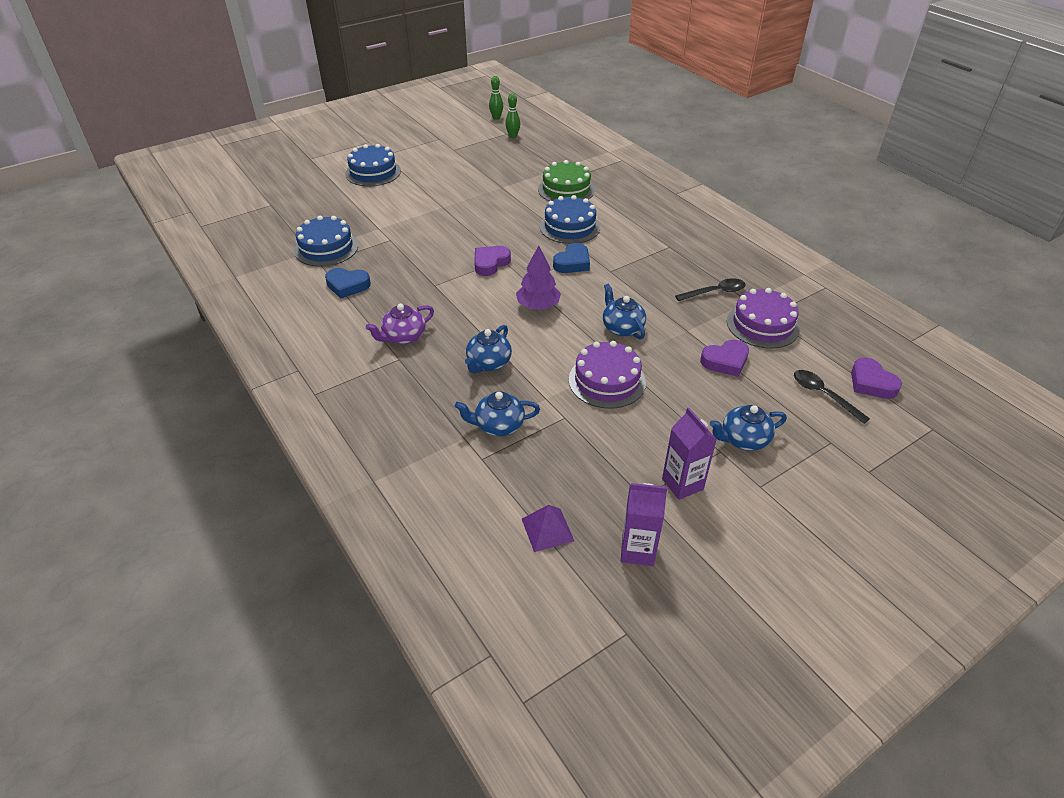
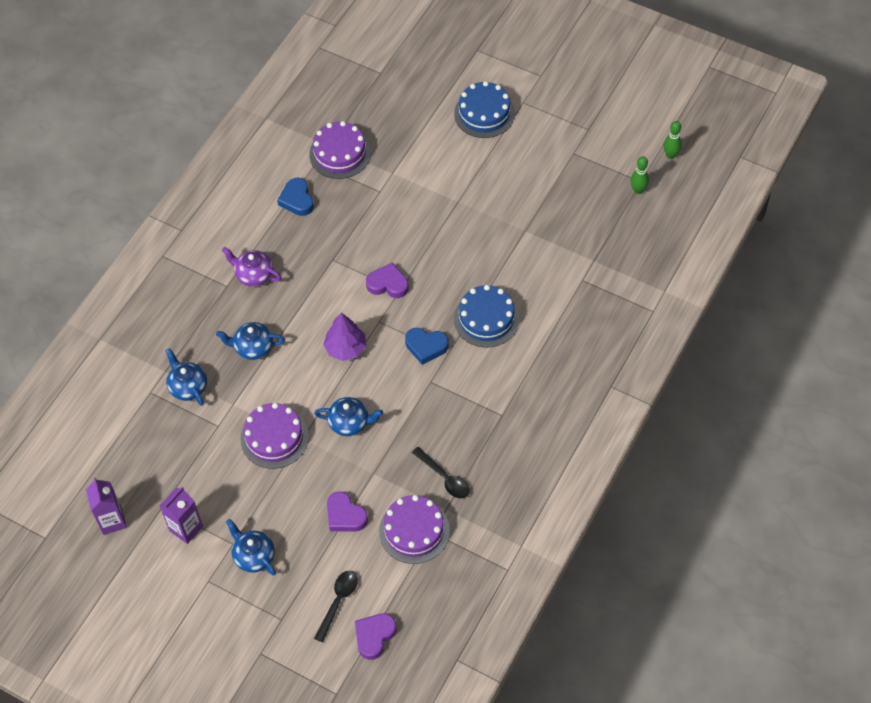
camera: 65 degrees right, 15 degrees up
blue cake [294,216,358,267] -> purple cake [309,121,371,179]
purple pyramid [522,505,574,552] -> none
green cake [538,160,595,201] -> none
blue teapot [603,284,646,339] -> blue teapot turned 60 degrees clockwise [314,397,383,436]

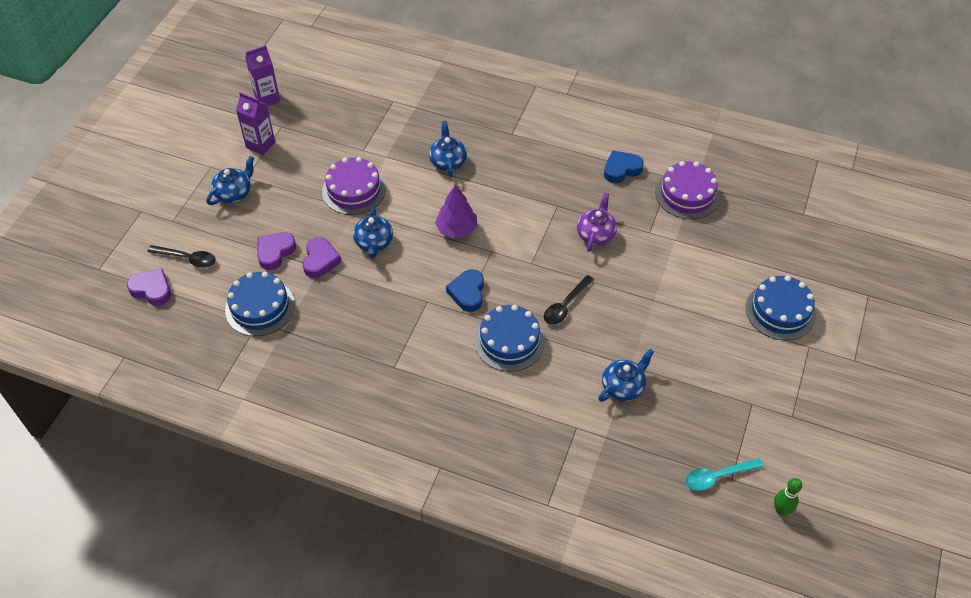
camera: 80 degrees right, 5 degrees down
blue teapot [166,348,207,406] -> blue teapot moved to [598,349,654,402]
purple teapot [222,247,281,287] -> purple teapot moved to [577,193,617,252]
purple heart [366,262,409,298] -> purple heart moved to [303,237,341,278]
purple cake [379,495,450,564] -> blue cake [225,272,295,336]
black spoon [412,447,470,499] -> black spoon moved to [544,275,594,325]
green bowling pin [631,156,649,194] -> turquoise spoon [685,458,763,491]

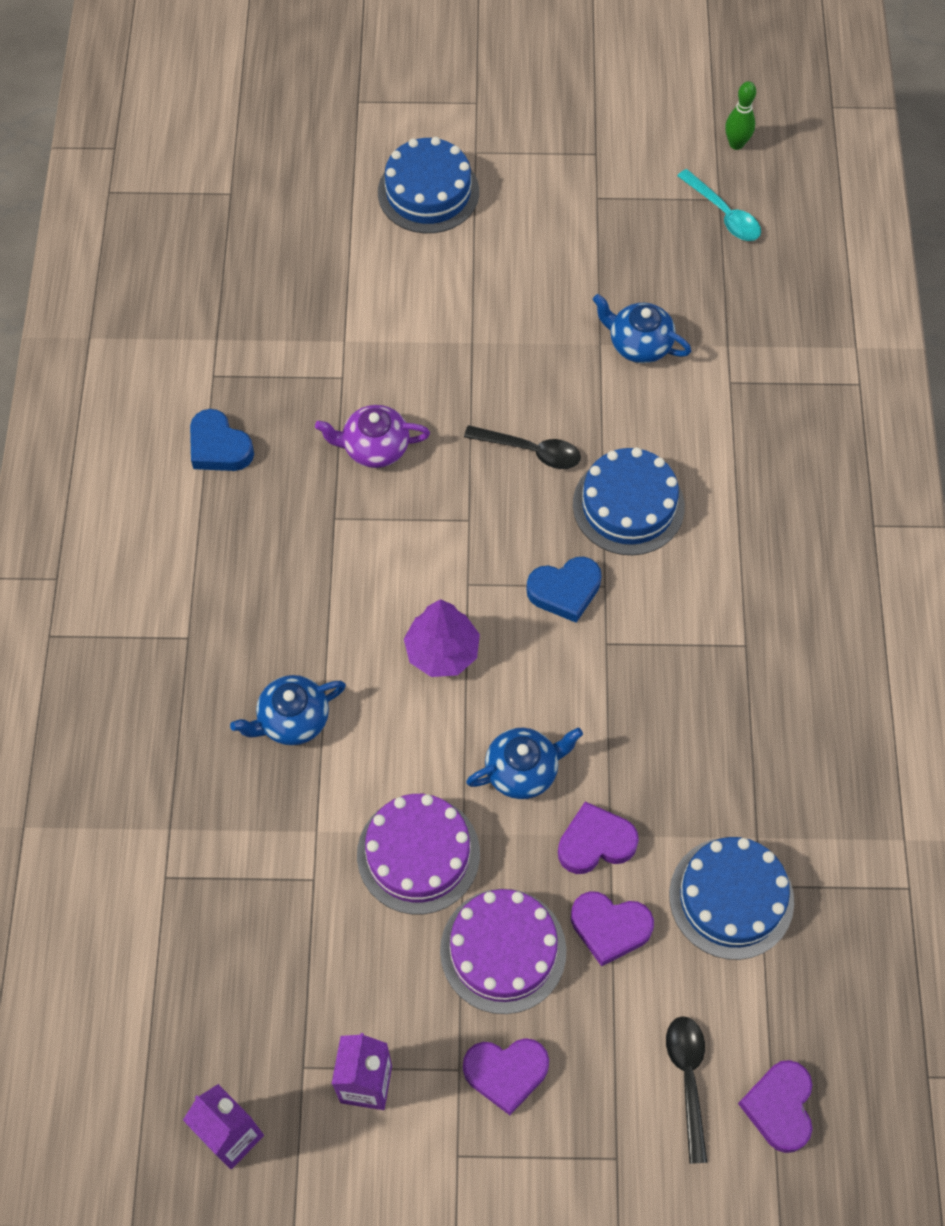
camera: 110 degrees left, 10 degrees up
blue teapot [206,156,254,205] -> purple heart [463,1038,549,1115]
purple cake [655,161,720,219] -> purple cake moved to [440,889,566,1014]

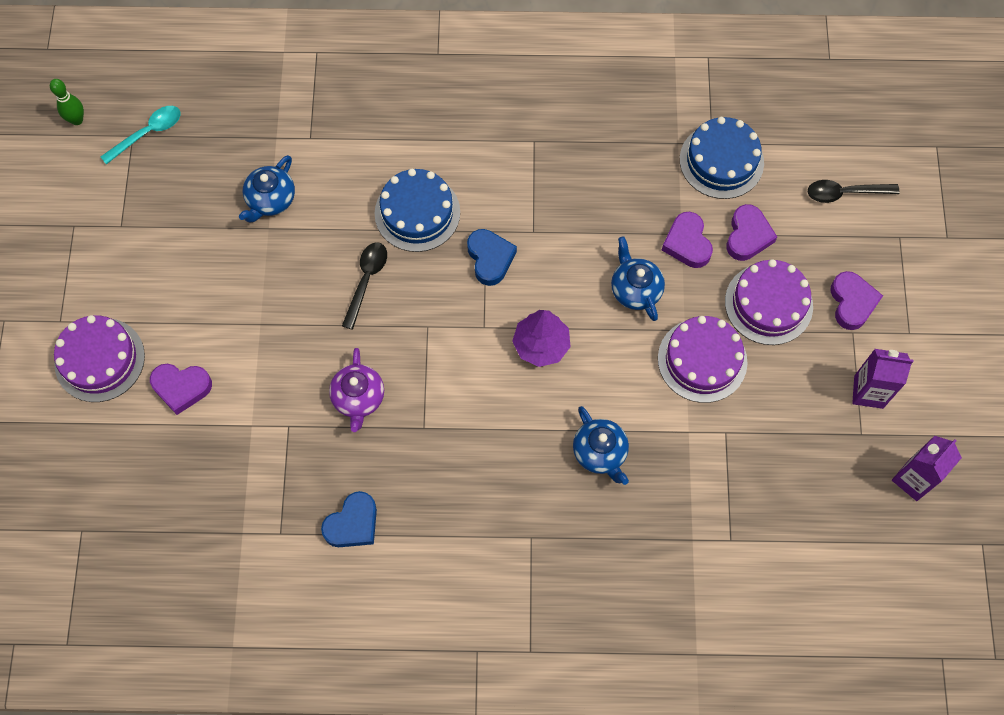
camera: 90 degrees left, 5 degrees up
blue cake [378,137,479,233] -> purple cake [54,315,145,402]
purple heart [738,1060,812,1153] -> purple heart moved to [150,364,212,415]

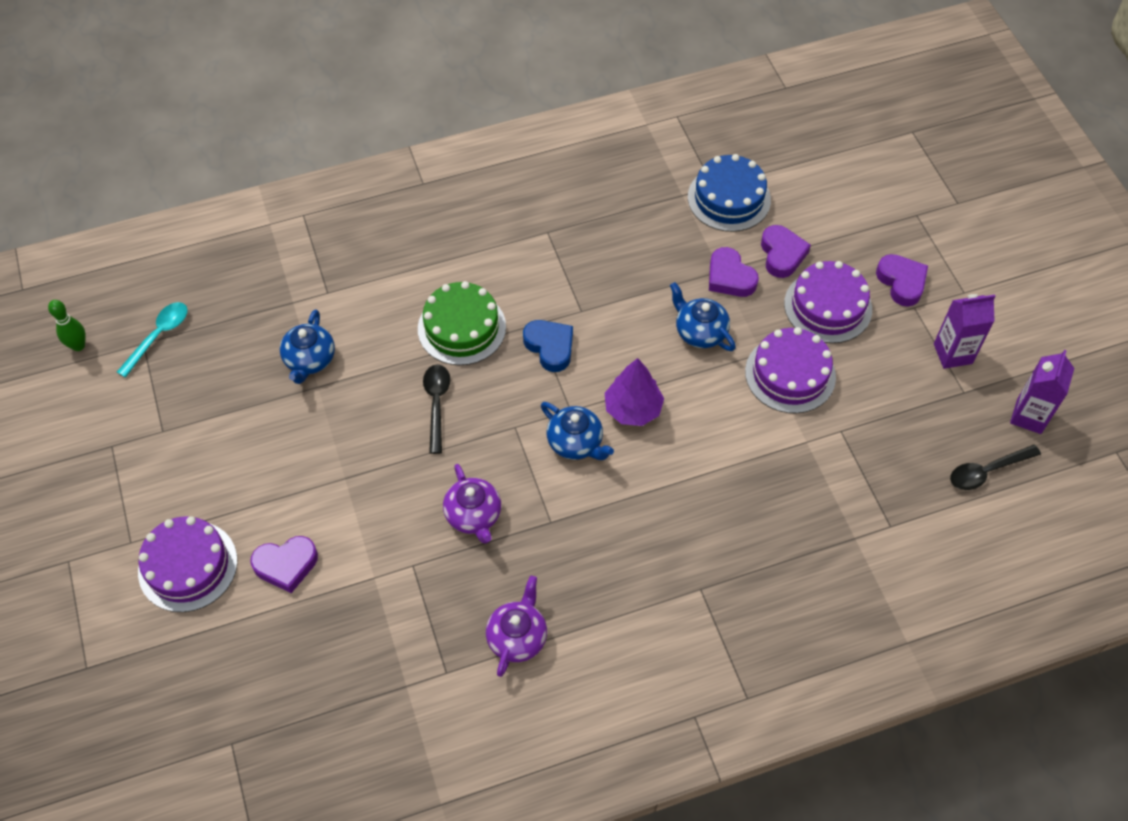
camera: 20 degrees left, 10 degrees down
blue heart [321,491,377,547] -> purple teapot [486,576,547,677]
blue cake [375,169,460,252] -> green cake [418,281,506,365]
blue teapot [573,406,629,485] -> blue teapot moved to [541,402,614,460]
black spoon [808,180,900,203] -> black spoon moved to [950,444,1041,490]

